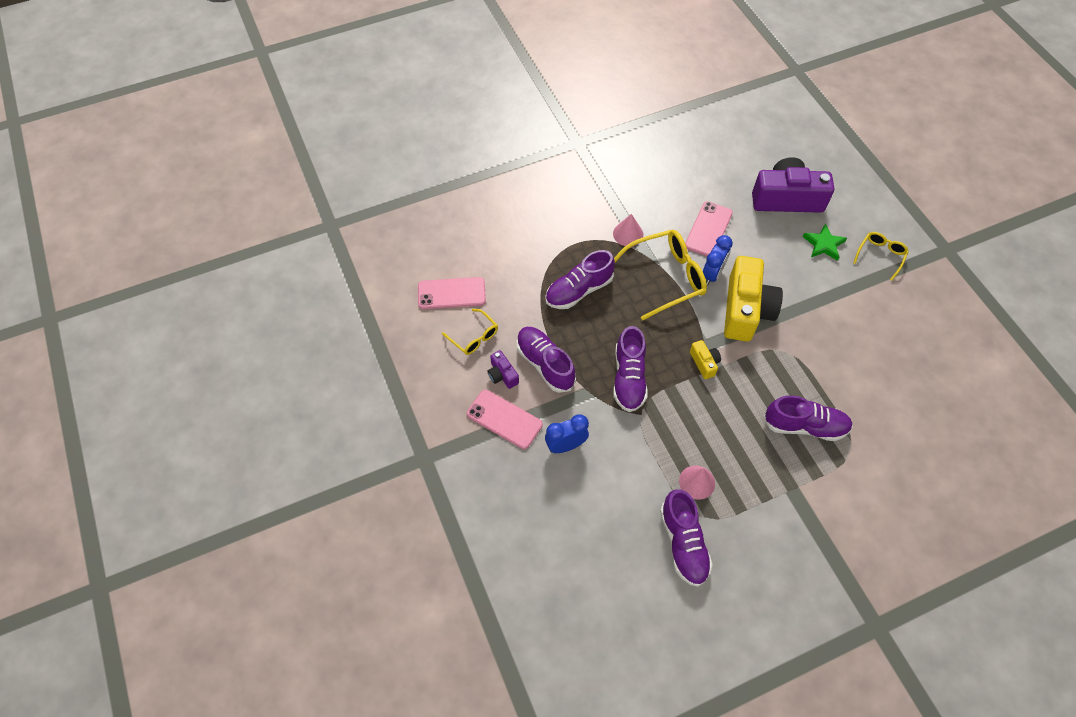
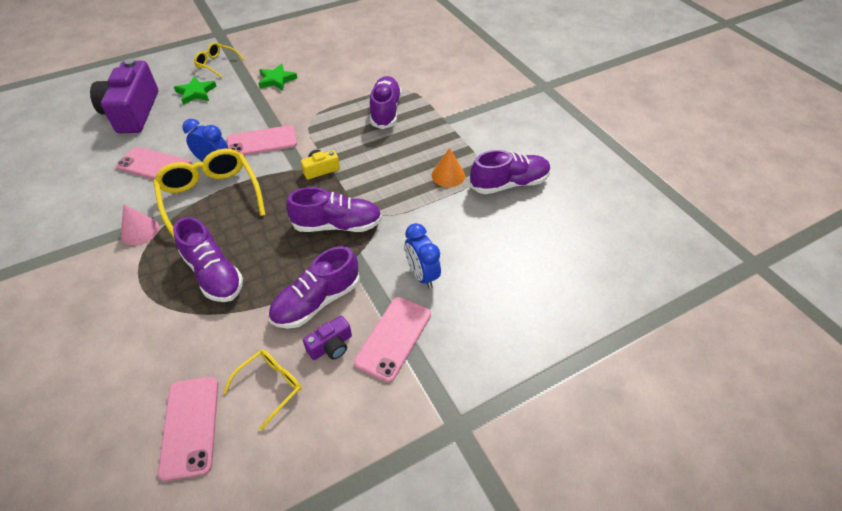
camera: 95 degrees left, 10 degrees down
pink cone [679,466,715,500] -> orange cone [431,148,465,187]
yellow camera [724,256,783,342] -> pink phone [227,125,297,155]
none -> green star [258,64,297,90]

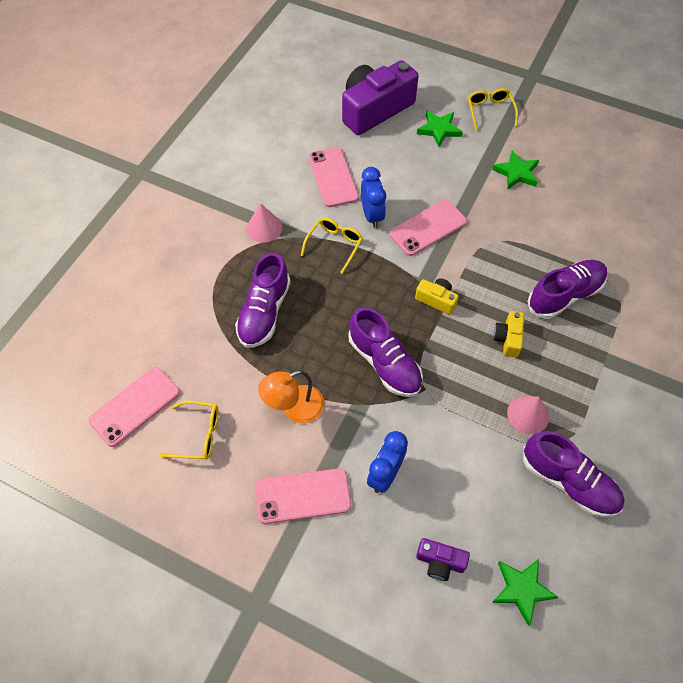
camera: 55 degrees right, 10 degrees up
yellow glasses [153,149,266,240] -> yellow glasses [301,217,363,274], size x0.54
pink phone [227,125,297,155] -> pink phone turned 75 degrees counterclockwise [389,200,467,256]
purple shoe [268,246,360,329] -> orange lamp [258,370,324,423]
purple camera [303,316,352,360] -> purple camera moved to [416,538,470,581]
orange cone [431,148,465,187] -> pink cone [507,396,549,434]
none -> green star [492,559,558,626]
none -> yellow camera [493,311,524,357]

